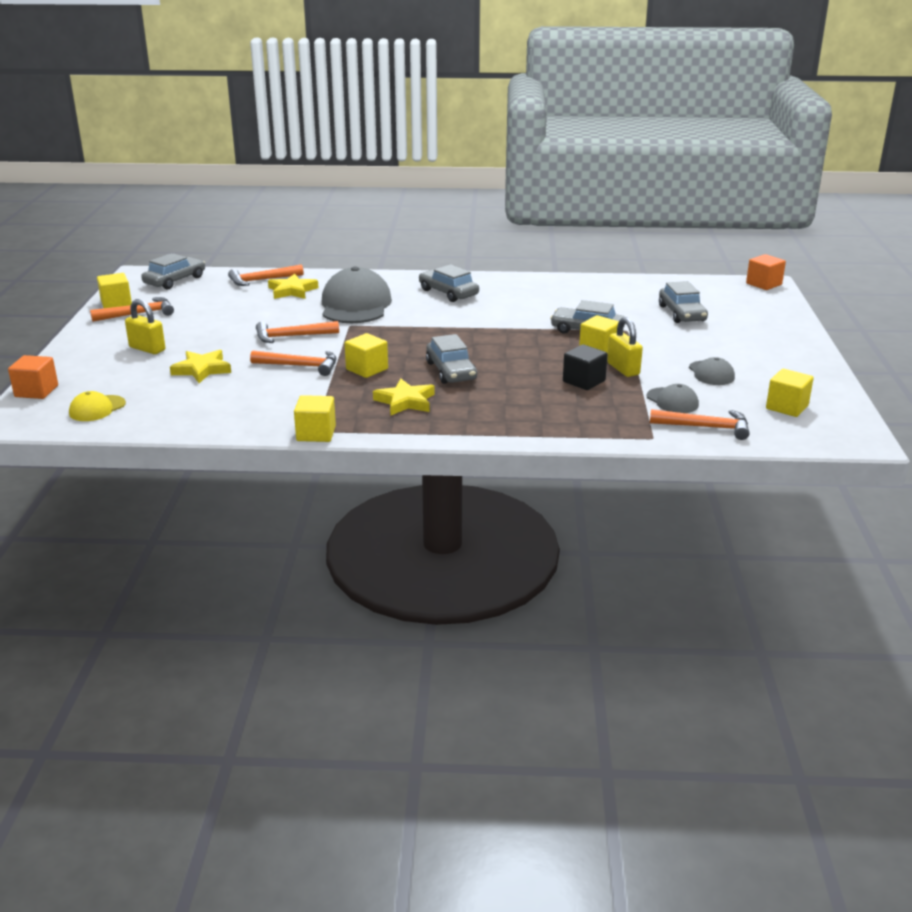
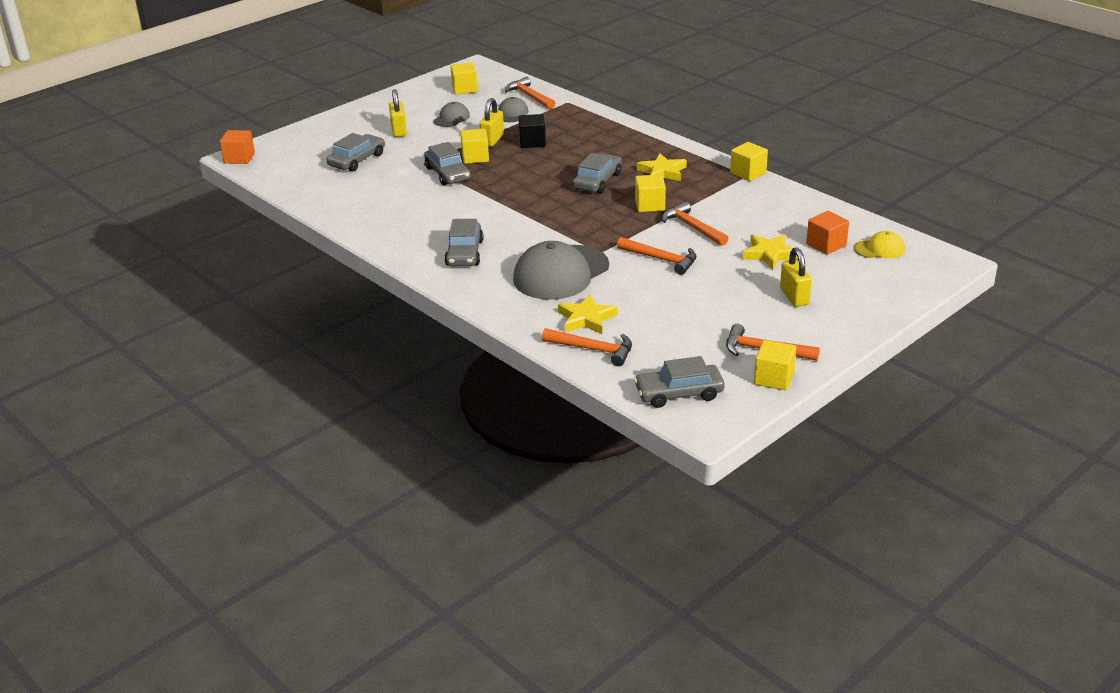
camera: 135 degrees left, 5 degrees up
orange cube [8,355,58,399] -> orange cube moved to [806,211,849,255]
none -> yellow padlock [389,89,407,137]

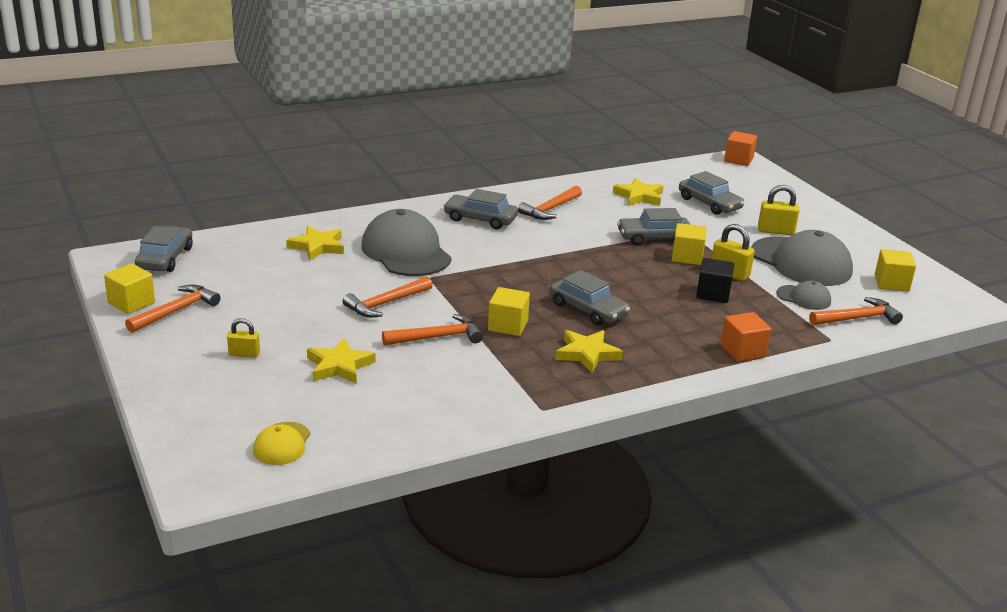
camera: 105 degrees right, 5 degrees down
grey cap [434,102,470,127] -> grey cap [751,230,853,286], size x2.06
orange hammer [542,328,632,366] -> orange hammer moved to [518,186,582,220]
yellow cube [730,142,768,181] -> none
yellow padlock [780,247,812,307] -> yellow padlock [227,318,260,358], size x0.65
orange cube [806,211,849,255] -> orange cube moved to [721,312,771,362]
none -> yellow star [613,178,663,206]

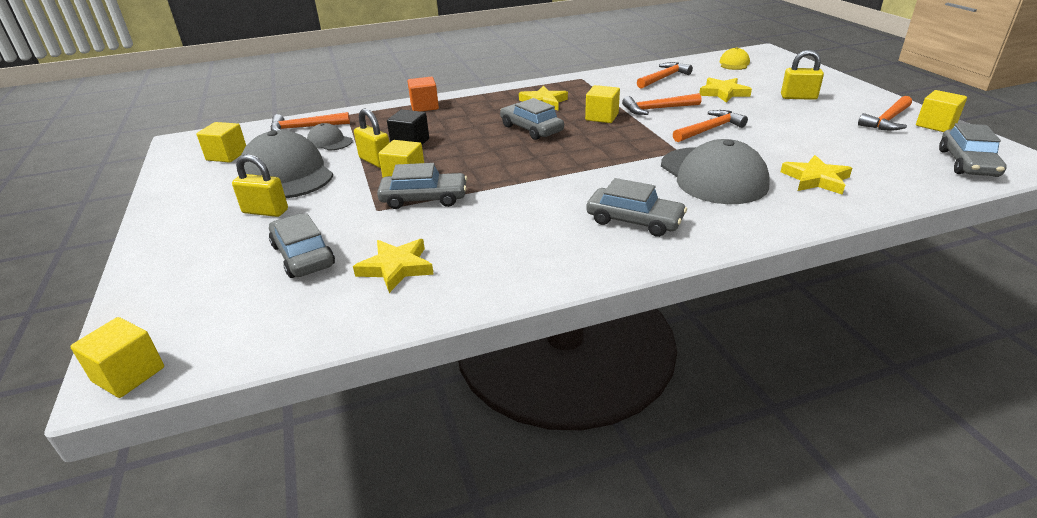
camera: 170 degrees left, 5 degrees up
yellow padlock [227,318,260,358] -> yellow padlock [781,50,824,100], size x1.54
orange hammer [518,186,582,220] -> orange hammer moved to [637,62,693,89]
orange cube [724,131,757,166] -> yellow cube [70,317,164,398]

